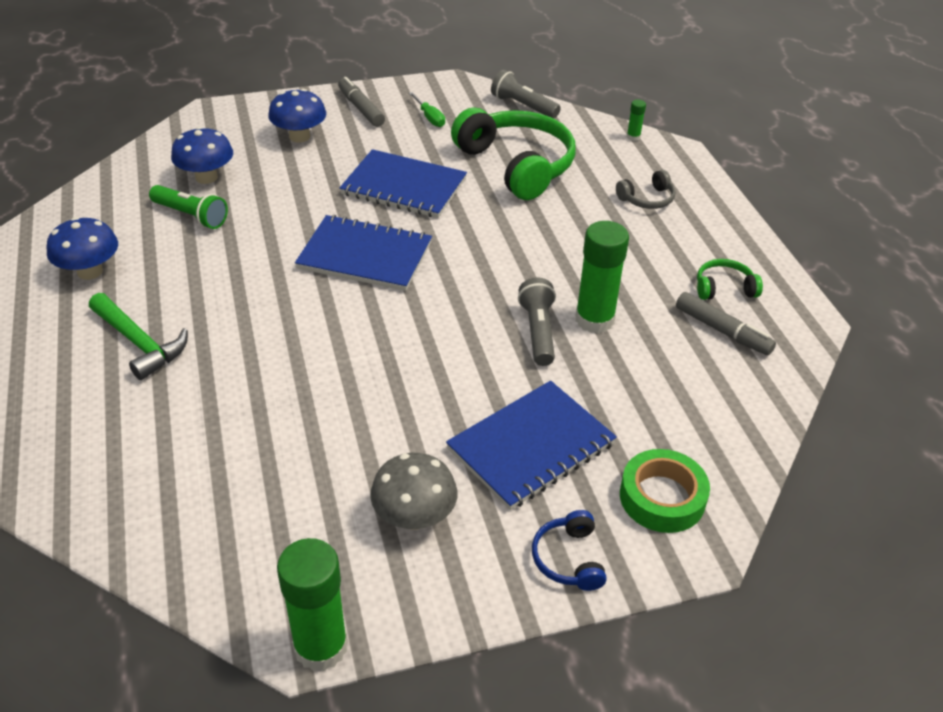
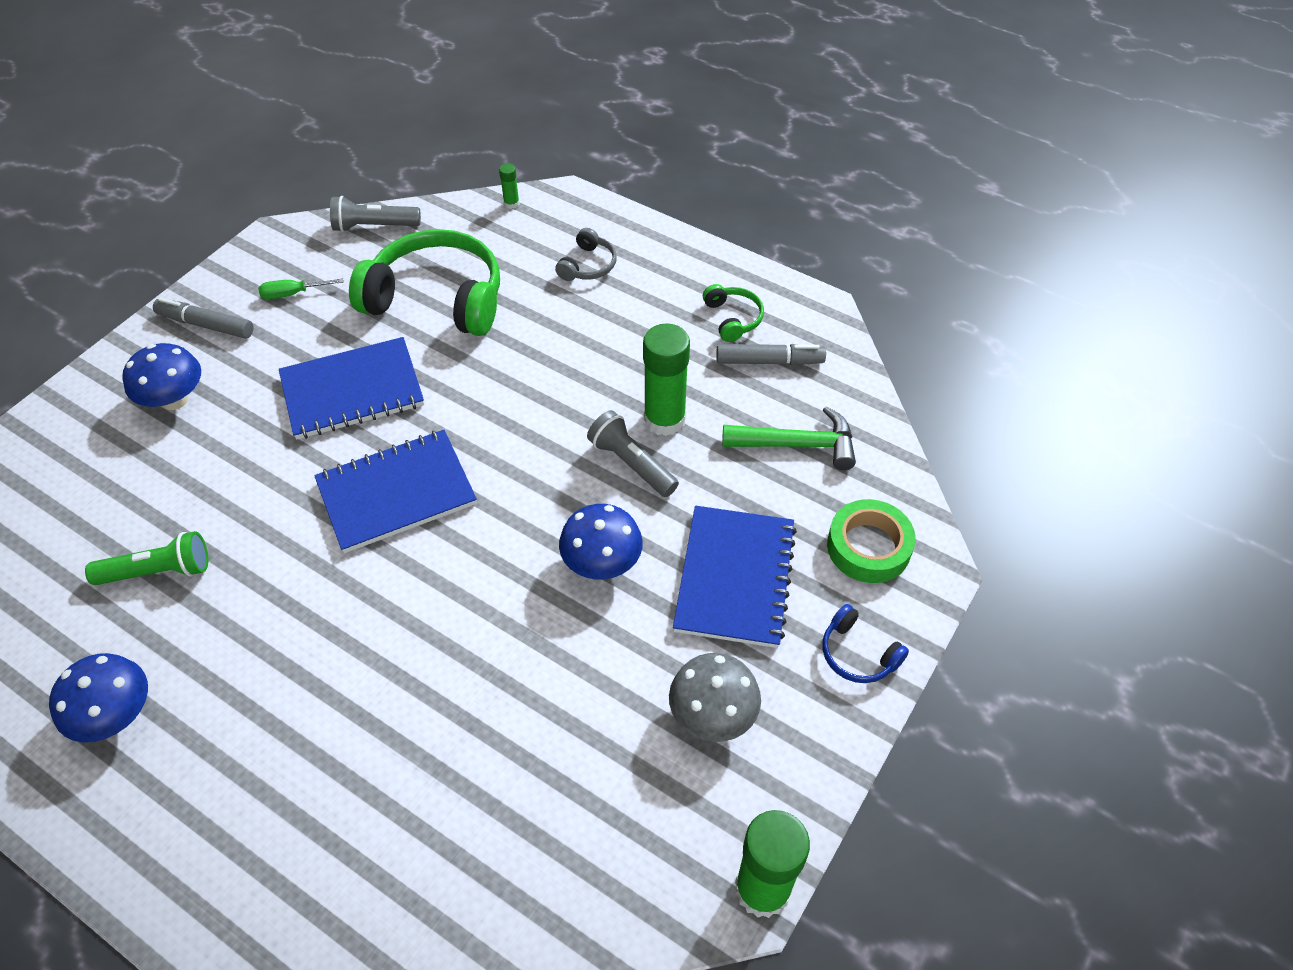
camera: 40 degrees left, 10 degrees up
green hammer [89,293,188,380] -> green hammer moved to [722,407,856,470]
blue mushroom [171,127,233,184] -> blue mushroom moved to [559,504,643,580]
green screwdriver [409,92,445,127] -> green screwdriver turned 150 degrees clockwise [258,278,343,299]
green headphones [697,259,763,300] -> green headphones turned 120 degrees clockwise [703,284,764,342]

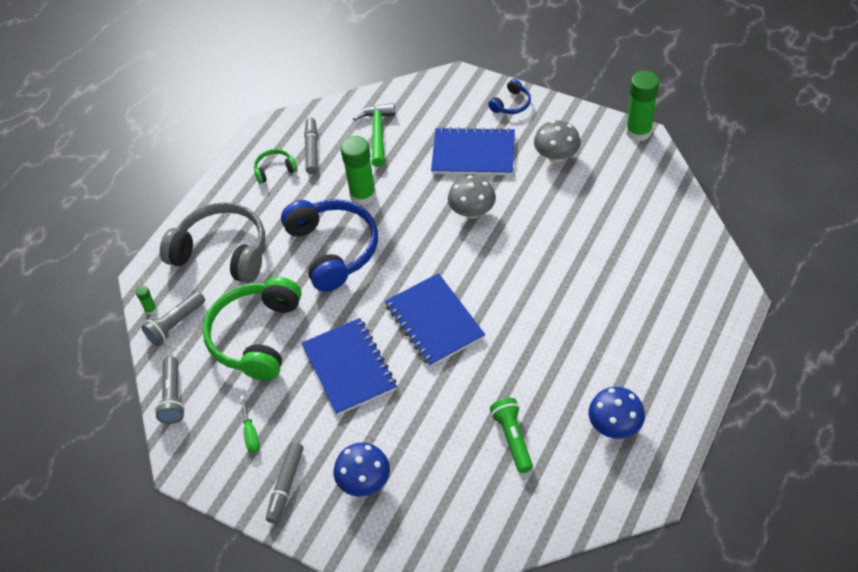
camera: 90 degrees left, 0 degrees up
grey headphones [555,228,617,281] -> grey headphones [160,202,265,283], size x2.23
blue mushroom [559,504,643,580] -> grey mushroom [448,175,496,219]
grey flashlight [587,410,679,497] -> grey flashlight moved to [141,291,205,346]
green tape [827,499,916,583] -> none
none -> blue headphones [281,199,378,292]

